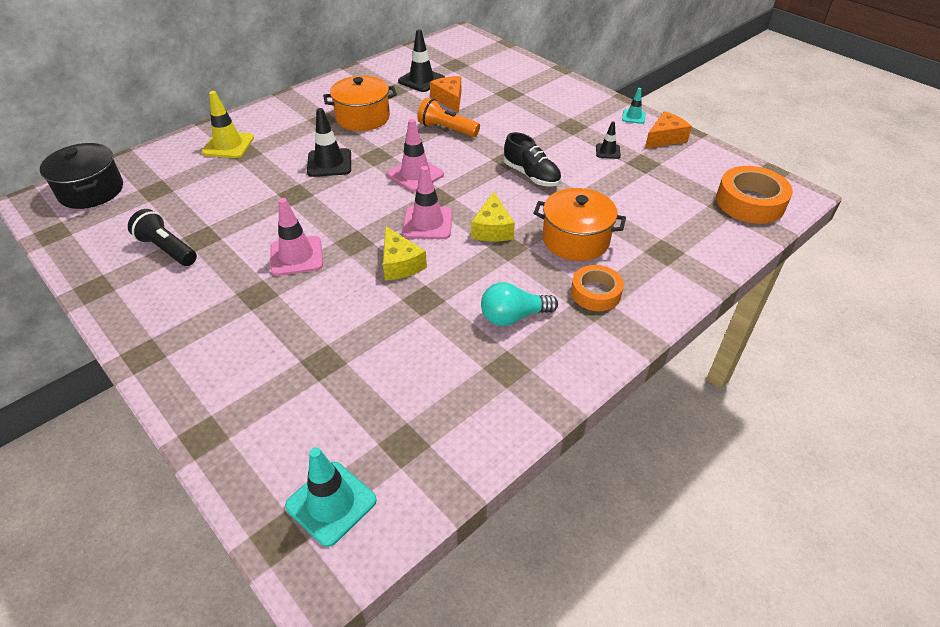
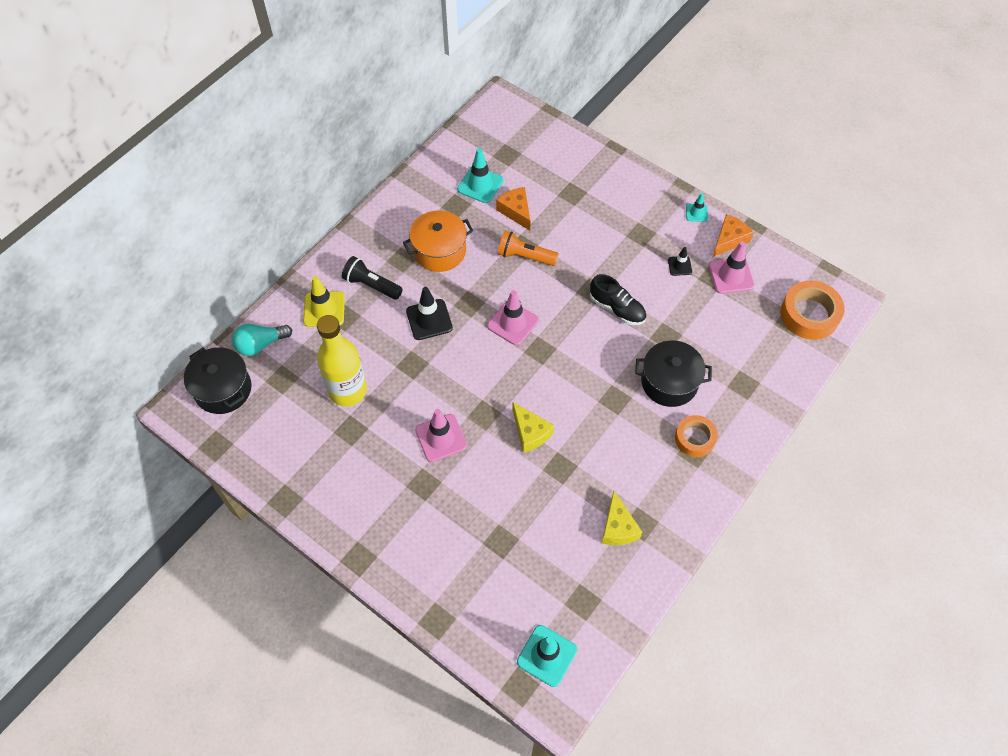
camera: 10 degrees left, 15 degrees up
black flashlight [128,209,197,266] -> black flashlight moved to [342,256,403,300]
black traffic cone [398,29,445,92] -> turquoise traffic cone [457,148,503,203]
pink traffic cone [402,166,452,239] -> pink traffic cone moved to [709,241,754,294]
yellow cheese [471,192,515,242] -> yellow cheese moved to [601,491,642,545]
turquoise light bulb [481,282,558,326] -> turquoise light bulb moved to [232,324,292,356]
orange pot [534,188,626,261] -> black pot [635,340,712,407]
none -> yellow bottle [317,315,367,407]

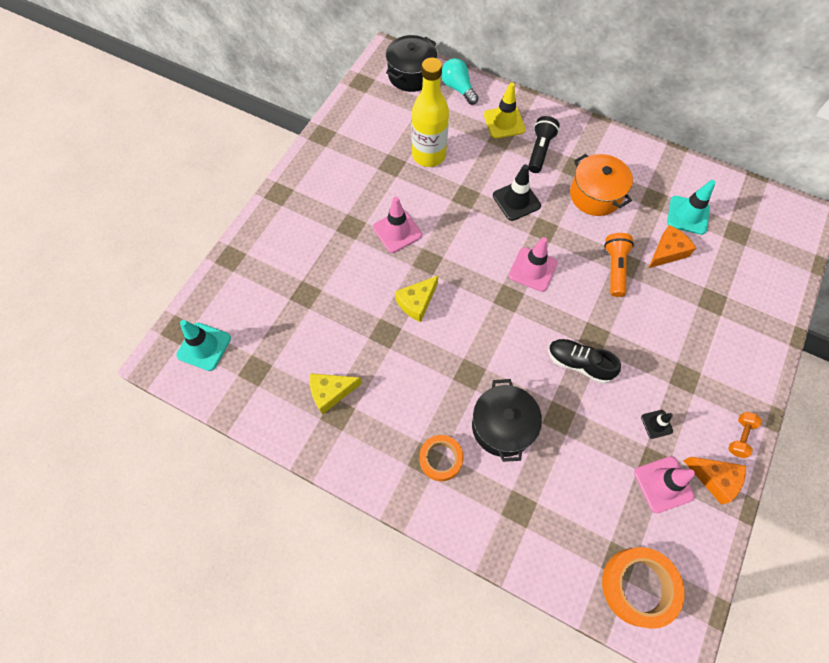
camera: 80 degrees right, 5 degrees up
black shoe [590,274,646,325] -> black shoe turned 90 degrees clockwise [548,339,621,384]
turquoise traffic cone [686,193,708,222] -> orange dumbbell [728,412,762,458]

